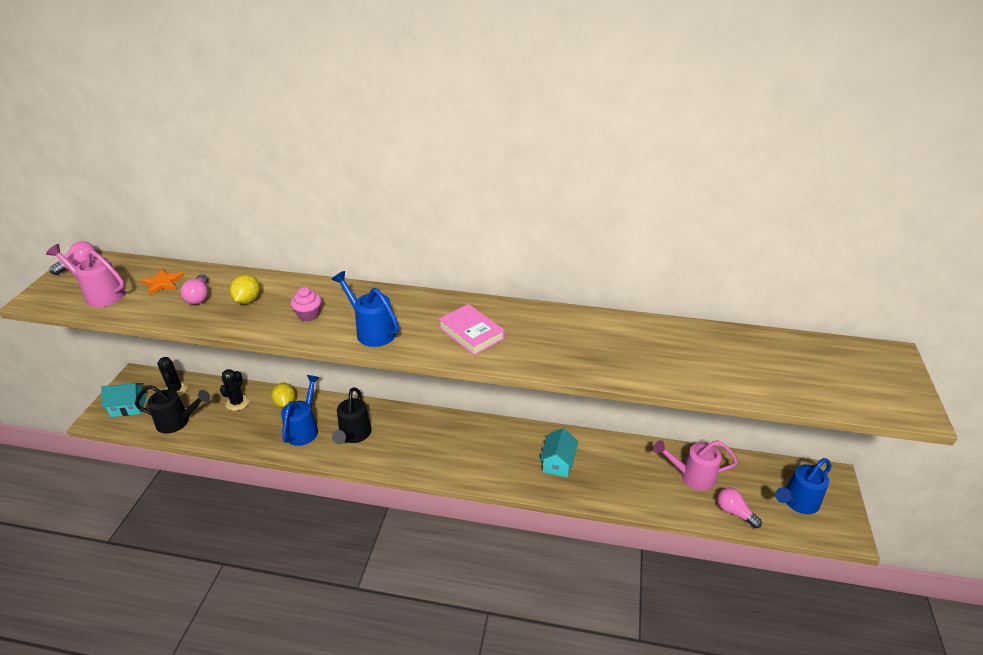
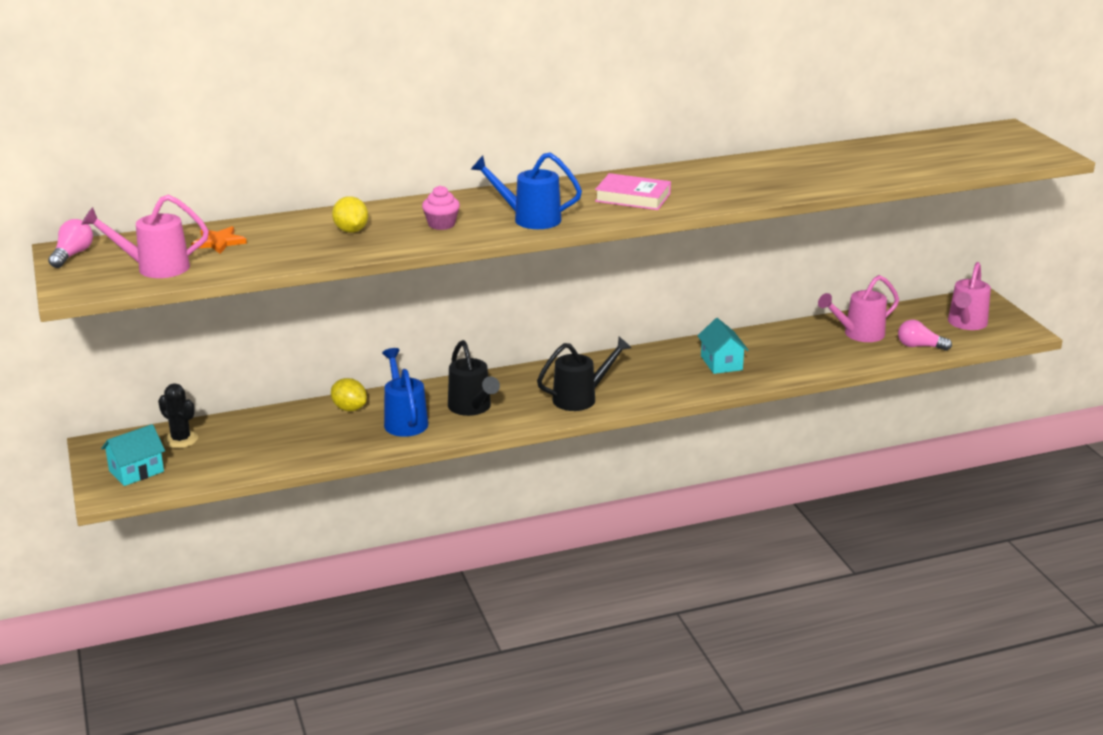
camera: 30 degrees left, 10 degrees down
black watering can [135,385,210,434] -> black watering can moved to [537,337,631,411]
pink light bulb [181,274,208,304] -> none
black cactus [220,369,249,411] -> none
blue watering can [775,458,831,514] -> pink watering can [948,262,991,330]

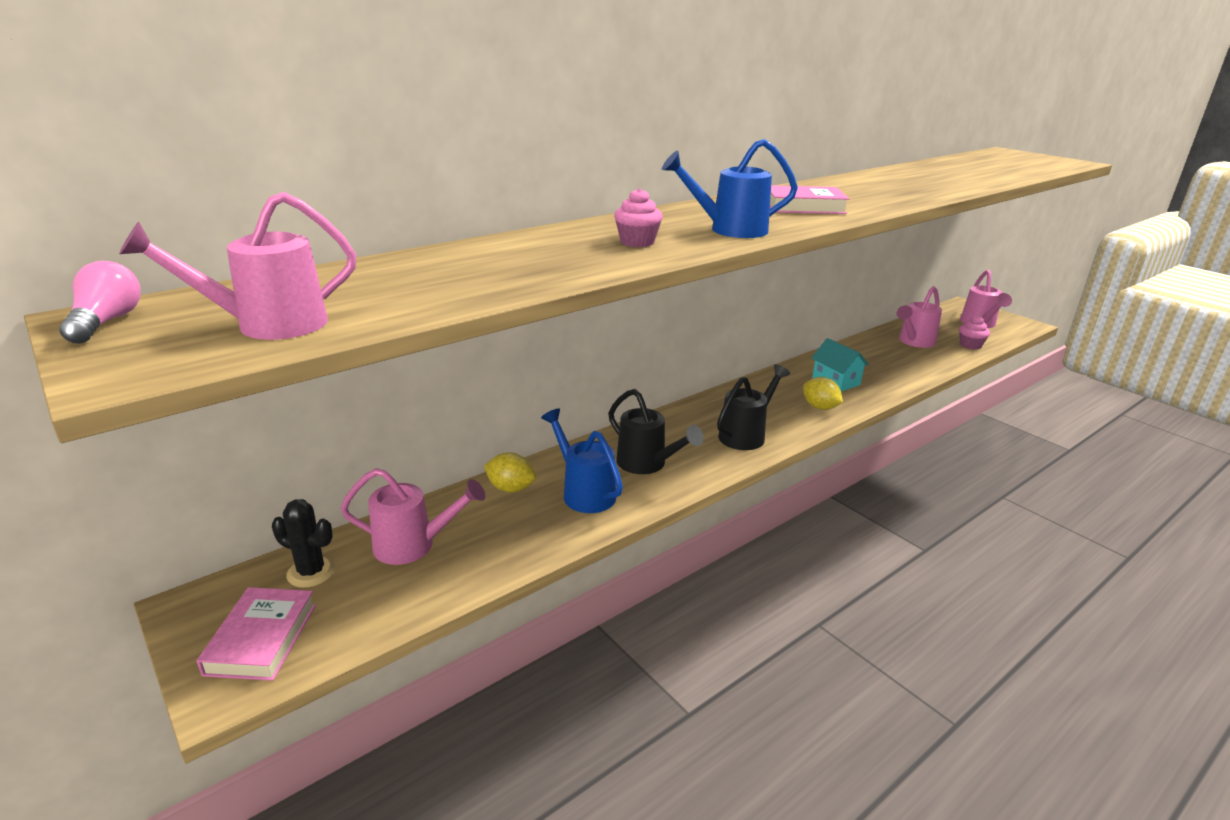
camera: 20 degrees left, 0 degrees up
turquoise house [101,424,165,486] -> pink book [197,587,316,681]
orange star [191,226,247,254] -> none
yellow lemon [332,196,368,233] -> yellow lemon moved to [803,377,843,410]
pink light bulb [898,320,952,351] -> pink cupcake [959,316,990,350]
none -> pink watering can [340,468,485,565]

